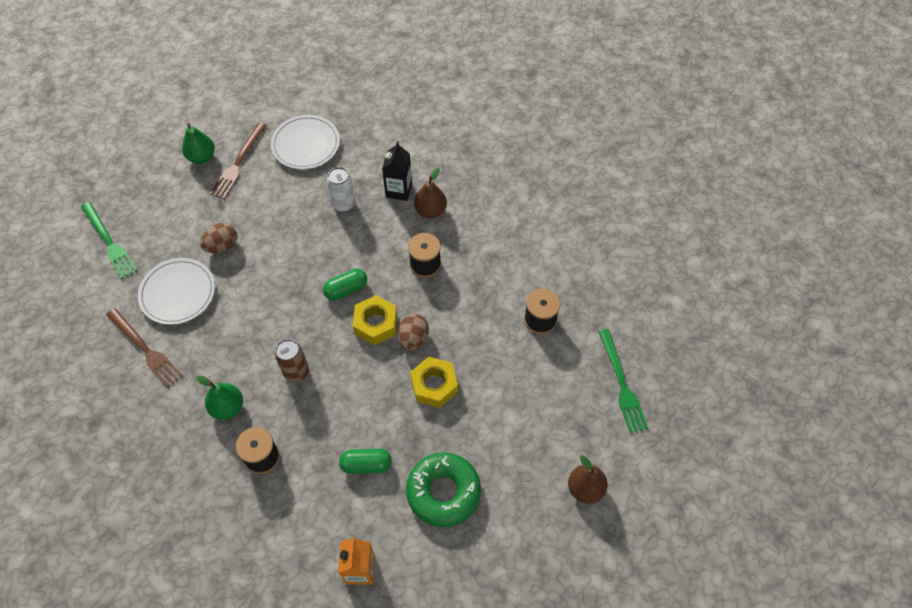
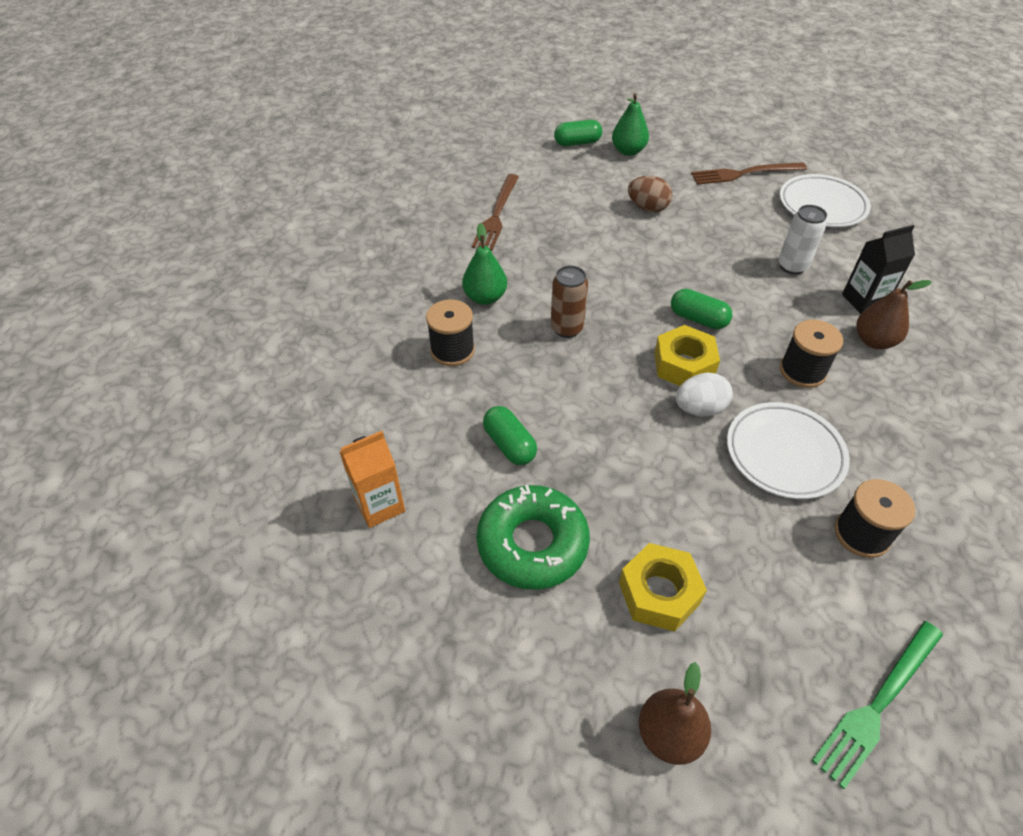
camera: 60 degrees right, 10 degrees down
green fork [81,202,137,279] -> green capsule [554,120,602,146]
white plate [138,258,215,325] -> white plate moved to [727,402,850,499]
green pear [182,123,215,164] -> green pear moved to [612,93,649,156]
brown egg [398,314,429,351] -> white egg [676,373,733,417]
yellow nut [410,356,458,408] -> yellow nut moved to [619,543,707,632]

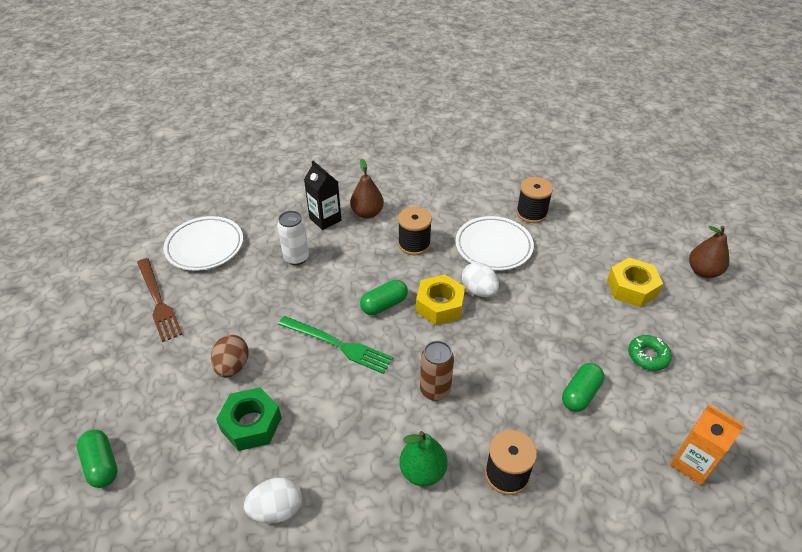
camera: 110 degrees left, 5 degrees down
brown fork [472,174,519,251] -> white egg [244,477,302,523]
green donut [476,485,590,590] -> green donut [628,335,672,371], size x0.53
green pear [612,93,649,156] -> none
green capsule [671,289,732,329] -> green capsule turned 45 degrees clockwise [360,280,408,315]
green fork [812,621,943,789] -> green fork moved to [278,316,393,374]
none -> green nut [216,387,282,451]

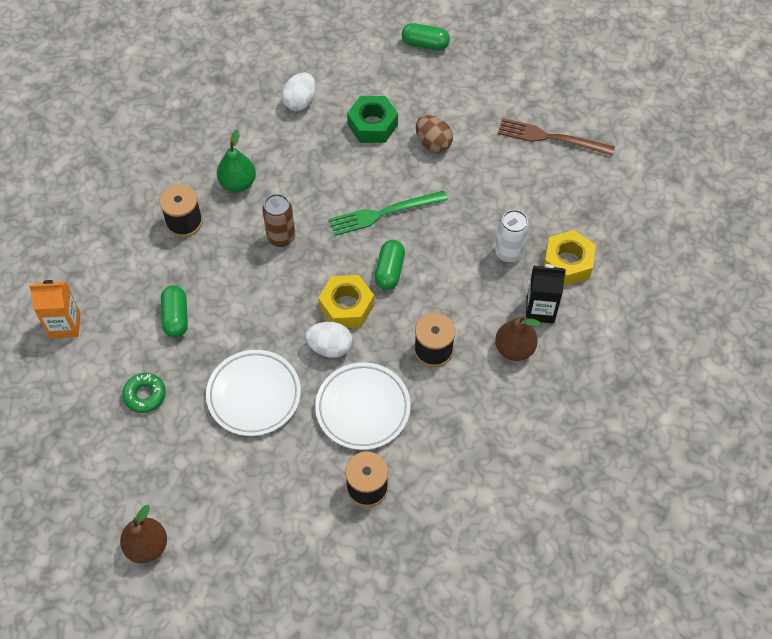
camera: 135 degrees right, 15 degrees up
white plate [163,216,243,271] -> white plate moved to [206,350,301,436]
yellow nut [607,258,663,307] -> yellow nut moved to [544,230,596,286]

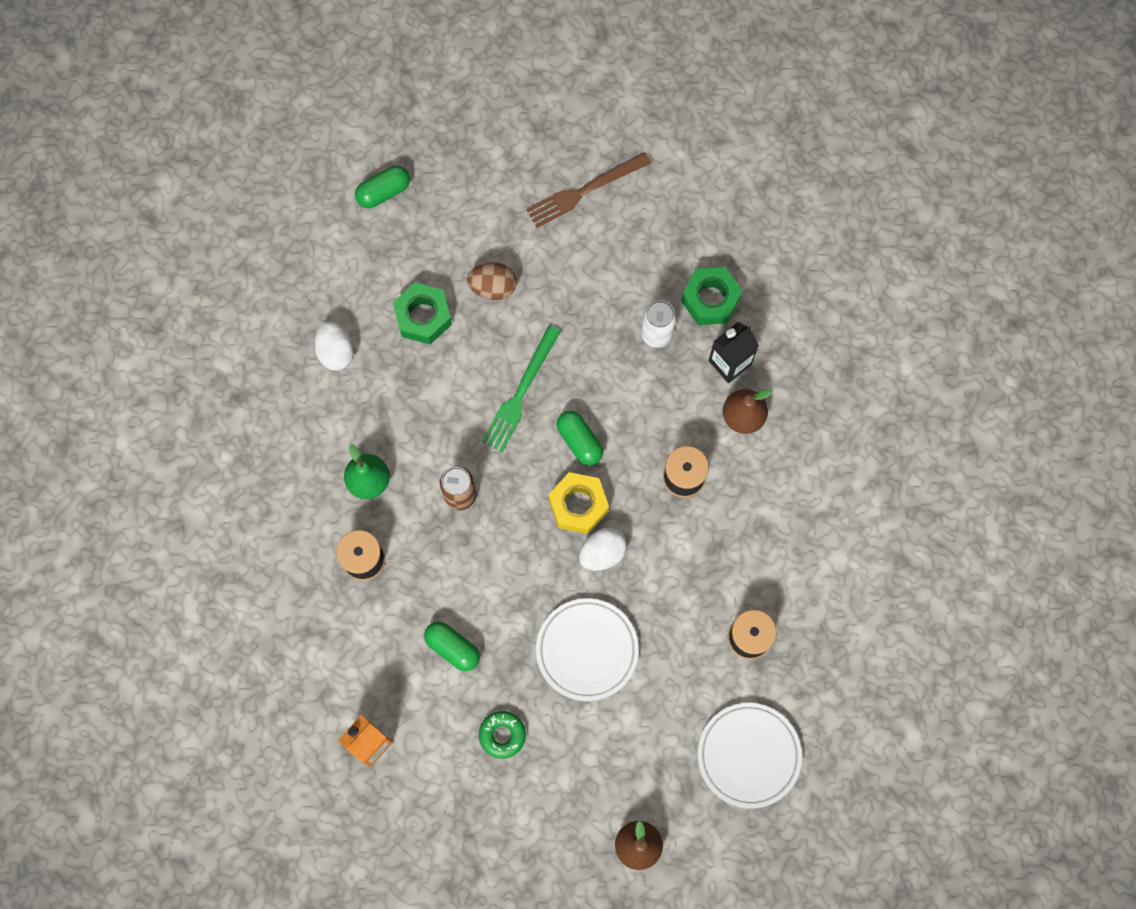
camera: 45 degrees left, 15 degrees up
white plate [315,362,411,450] -> white plate moved to [698,703,802,809]
yellow nut [544,230,596,286] -> green nut [681,267,742,325]

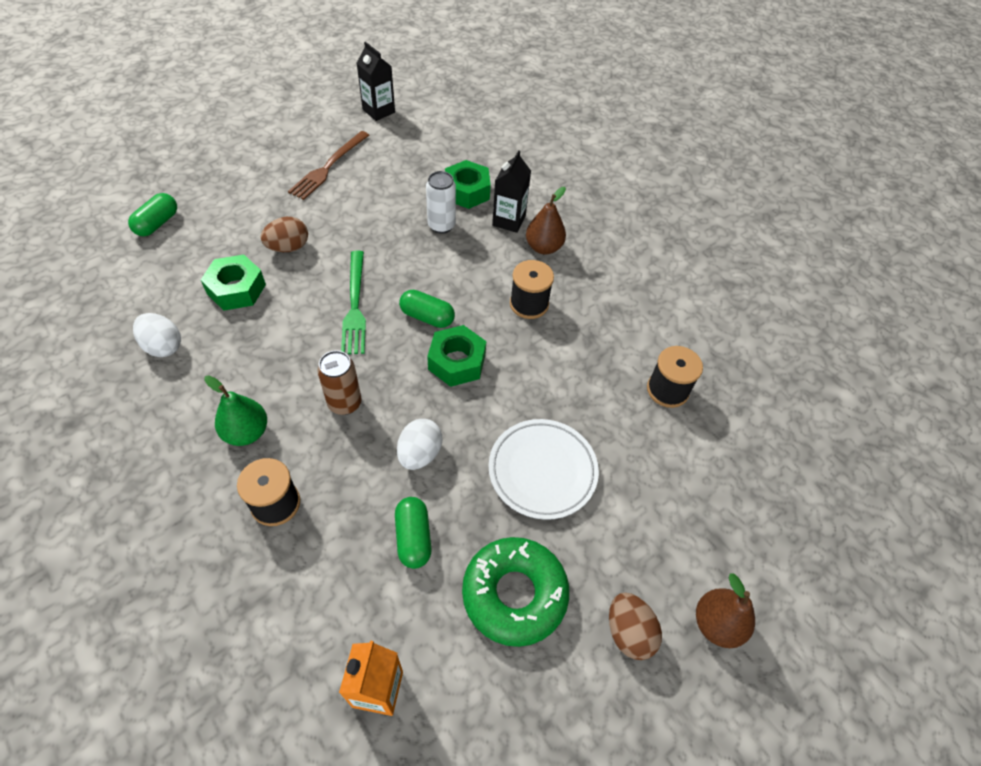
camera: 35 degrees left, 20 degrees down
green capsule [424,622,480,671] -> green capsule turned 75 degrees clockwise [395,497,432,569]
green donut [479,711,526,759] -> green donut [462,537,569,647], size x1.90
yellow nut [549,472,609,534] -> green nut [427,325,486,387]
white egg [579,528,627,571] -> white egg moved to [397,419,442,470]
white plate [698,703,802,809] -> none
none -> black carton [357,42,395,121]
none -> brown egg [609,593,662,660]

